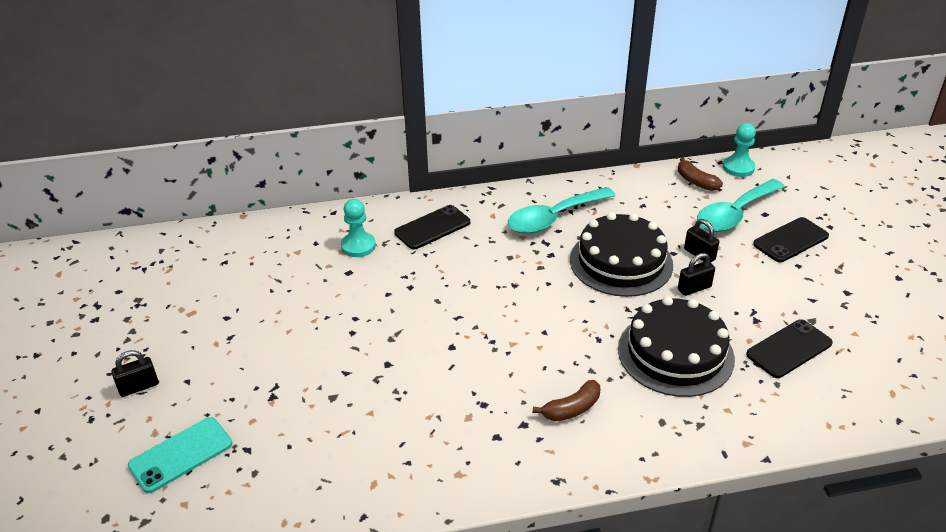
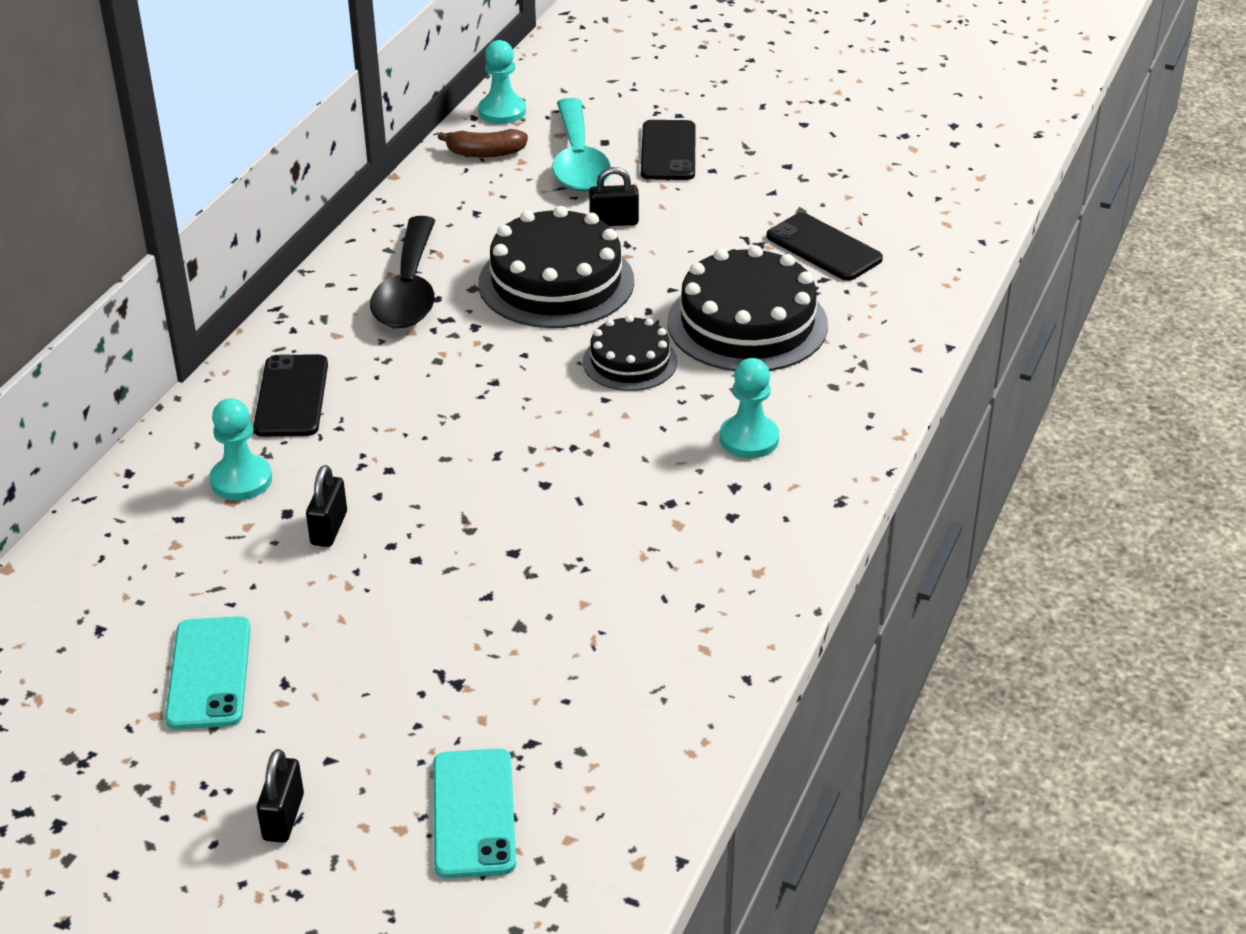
camera: 55 degrees left, 0 degrees up
turquoise spoon [508,187,616,234] -> black spoon [370,216,436,328]
brown banana [533,380,600,421] -> turquoise pawn [720,358,779,458]
black padlock [678,253,715,296] -> black padlock moved to [306,465,347,547]
black phone [746,319,833,378] -> black phone turned 45 degrees counterclockwise [767,212,883,281]
none -> turquoise phone [165,616,251,729]
none -> black cake [583,315,677,391]

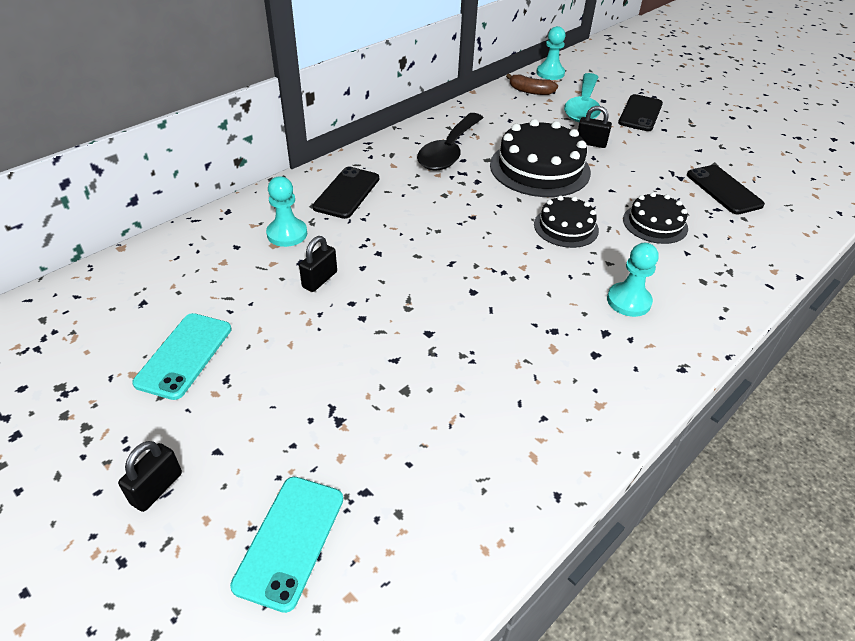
camera: 20 degrees right, 5 degrees up
black cake [667,245,828,371] -> black cake [623,192,688,244], size x0.58

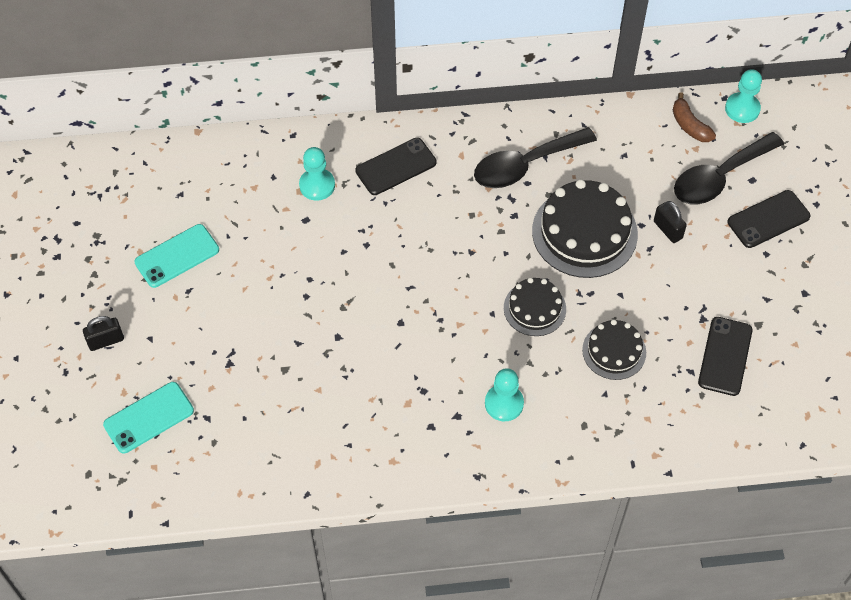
camera: 40 degrees right, 15 degrees up
black padlock [299,236,337,292] -> none
turquoise spoon [564,73,601,122] -> black spoon [674,132,784,204]

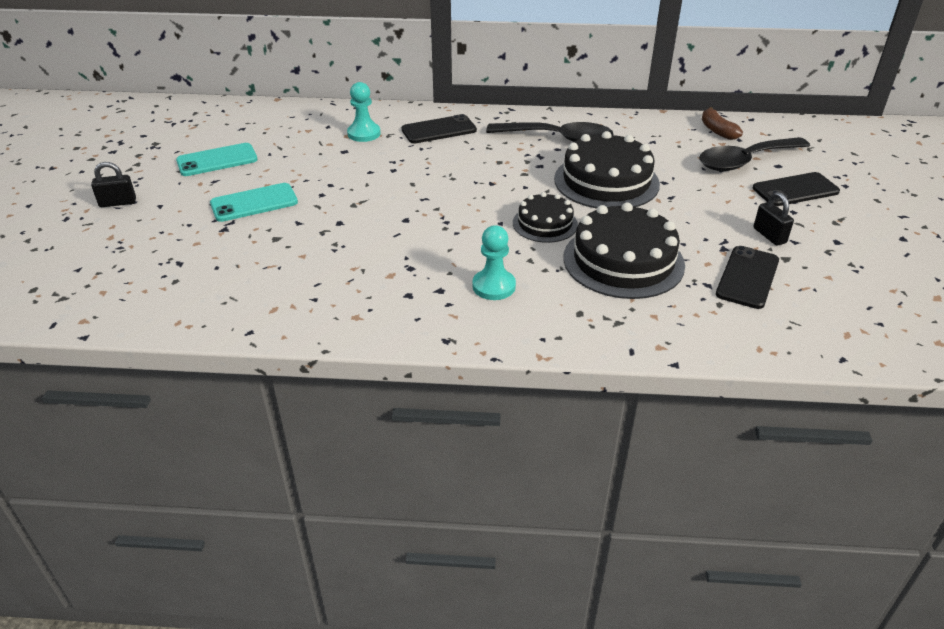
camera: 10 degrees right, 20 degrees down
turquoise phone [103,382,194,454] -> turquoise phone moved to [210,183,298,222]
black spoon [474,127,597,188] -> black spoon turned 150 degrees counterclockwise [486,122,614,142]
black cake [582,320,646,380] -> black cake [563,203,685,299], size x1.73
black padlock [654,201,687,243] -> black padlock moved to [754,192,794,246]
turquoise pawn [725,69,762,123] -> none

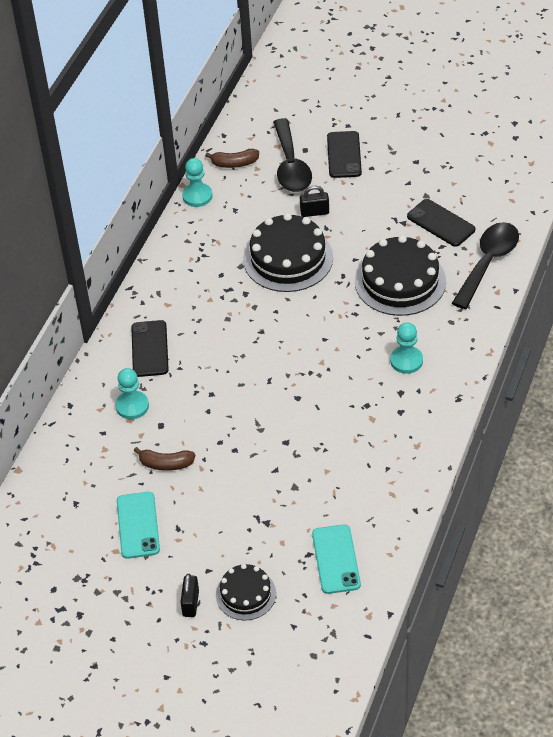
camera: 70 degrees left, 10 degrees up
turquoise phone [210,183,298,222] -> turquoise phone moved to [312,524,361,594]
black spoon [486,122,614,142] -> black spoon moved to [452,222,519,309]
black cake [513,192,578,243] -> black cake moved to [216,564,276,620]
black padlock [754,192,794,246] -> black padlock moved to [300,185,329,217]
none -> brown banana [134,447,196,471]
none -> turquoise pawn [182,158,212,207]

